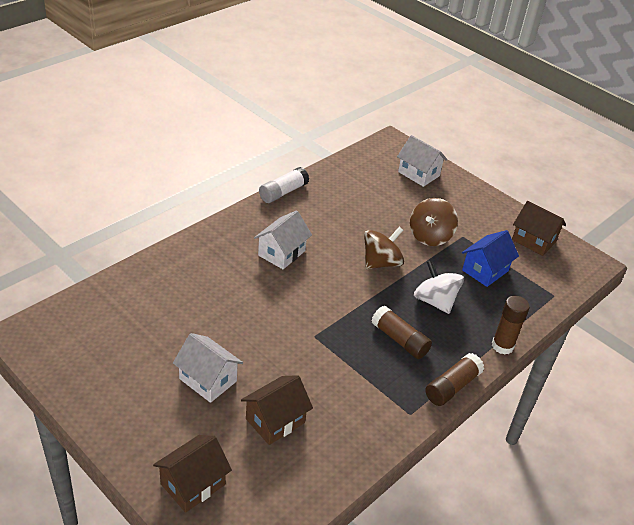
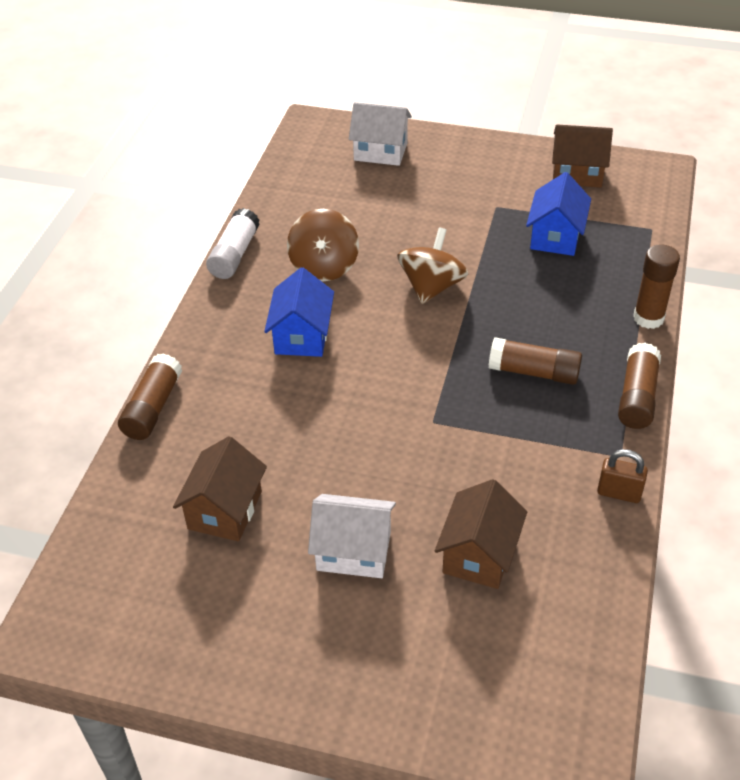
camera: 25 degrees left, 5 degrees up
brown house [153,435,232,513] -> brown house moved to [173,436,267,541]
white house [254,210,312,269] -> blue house [264,267,334,357]
brown spinning top [410,198,458,246] -> brown spinning top moved to [287,209,359,281]
white spinning top [414,260,464,314] -> none
none -> brown glue stick [118,353,182,440]
none -> brown padlock [597,449,648,503]

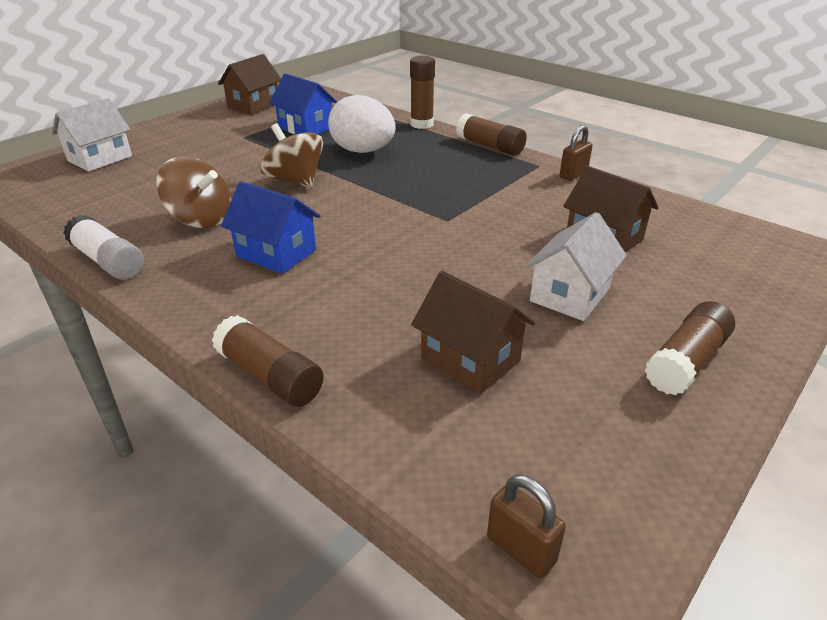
camera: 65 degrees left, 10 degrees down
brown glue stick [488,337,582,385] -> brown glue stick moved to [645,301,735,395]
none -> white egg [328,95,396,153]
none -> brown padlock [487,475,566,578]

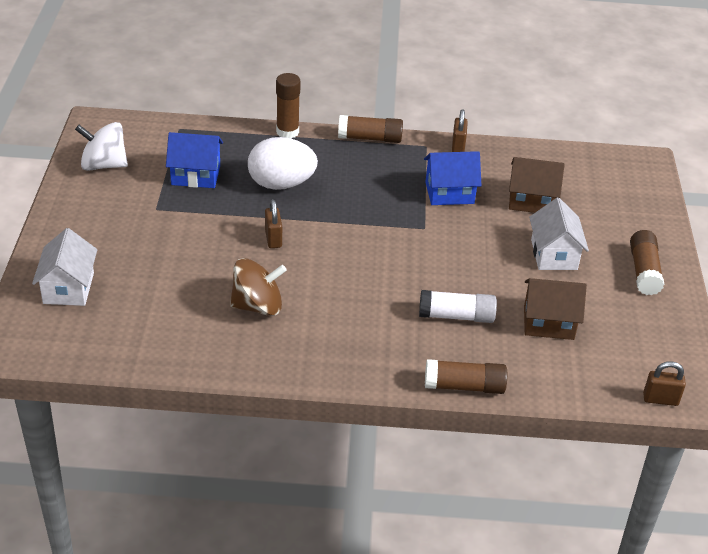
camera: 40 degrees left, 5 degrees up
white glue stick [64,215,144,280] -> white glue stick moved to [419,290,497,323]
brown house [218,54,281,115] -> white spinning top [75,122,128,171]
blue house [221,181,320,274] -> blue house moved to [424,151,482,205]
brown spinning top [261,124,323,188] -> brown padlock [265,199,282,248]

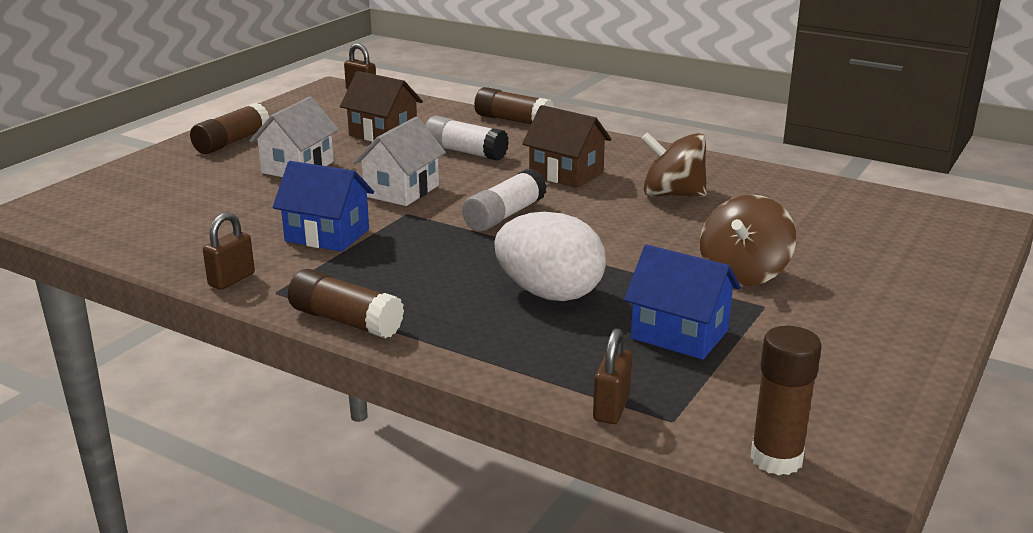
camera: 150 degrees left, 15 degrees down
white house [32,228,97,306] -> white house moved to [353,117,446,206]
white spinning top [75,122,128,171] -> none
brown padlock [265,199,282,248] -> brown padlock moved to [593,328,632,424]
brown glue stick [276,73,301,139] -> brown glue stick moved to [750,326,822,475]
brown house [509,157,564,213] -> brown house moved to [522,105,612,188]
none -> white glue stick [462,169,547,231]
none -> brown spinning top [700,195,796,287]

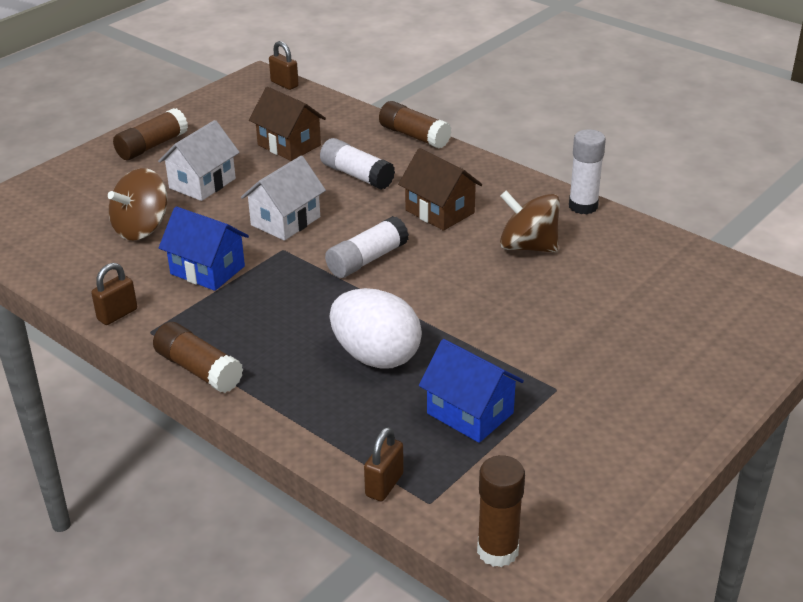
camera: 10 degrees right, 10 degrees up
brown spinning top [700,195,796,287] -> brown spinning top moved to [108,168,167,240]
none -> white glue stick [569,129,606,214]

